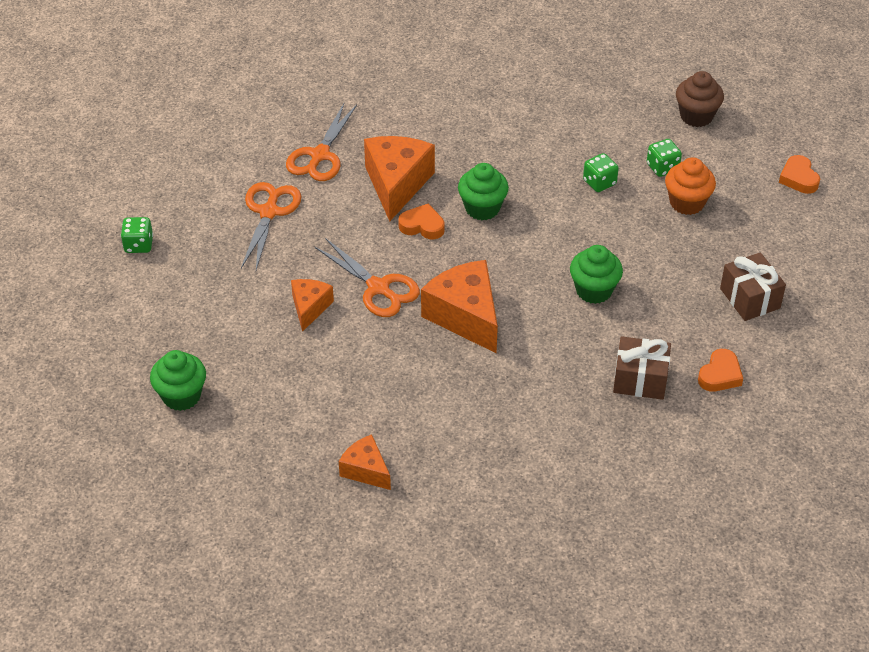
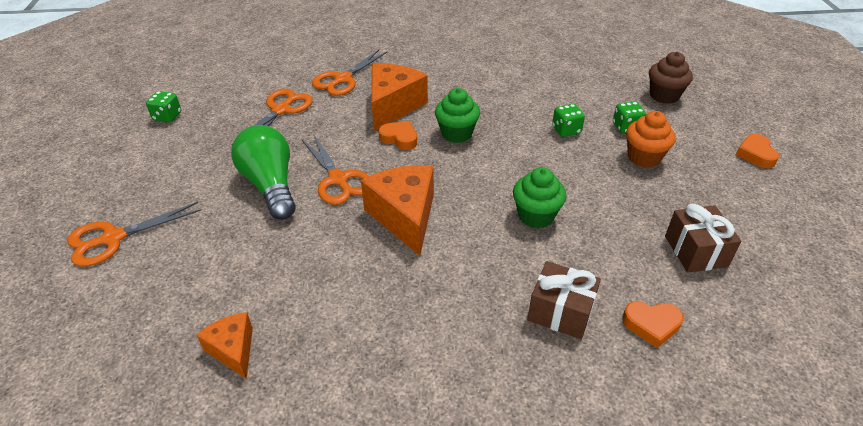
camera: 15 degrees right, 5 degrees down
green cupcake [150,350,206,411] -> orange scissors [67,202,202,267]
orange cheese [291,279,334,332] -> green light bulb [231,125,296,219]
orange heart [698,349,743,392] -> orange heart turned 45 degrees clockwise [622,301,683,348]

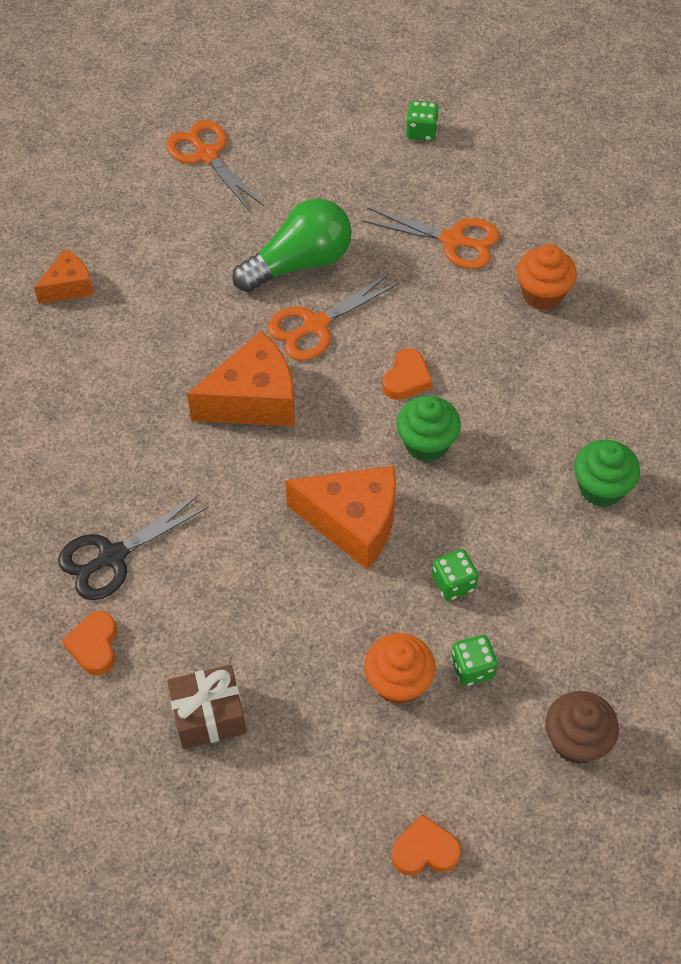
camera: 85 degrees right, 15 degrees up
orange scissors [312,50,388,96] -> orange cupcake [517,244,577,310]
orange cheese [371,63,428,131] -> orange cheese moved to [285,466,396,570]
green cupcake [513,167,567,228] -> green cupcake moved to [574,440,640,507]
brown gift [527,261,601,339] -> black scissors [58,494,209,600]

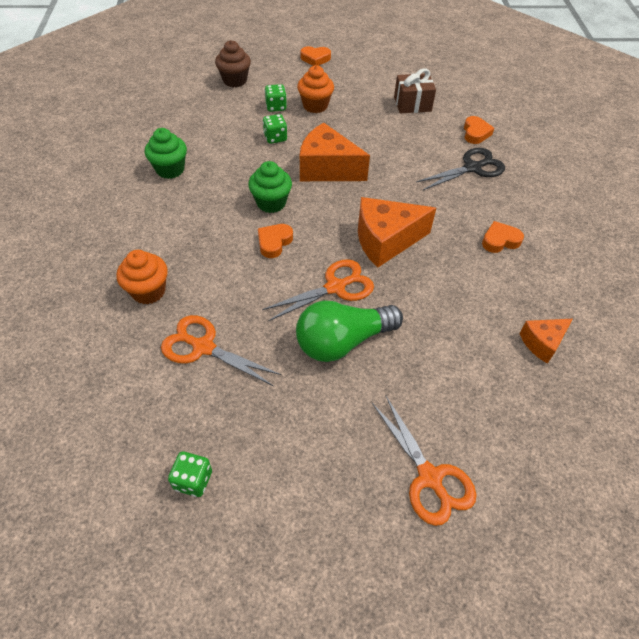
camera: 175 degrees left, 5 degrees down
none -> orange heart [482,221,524,253]

